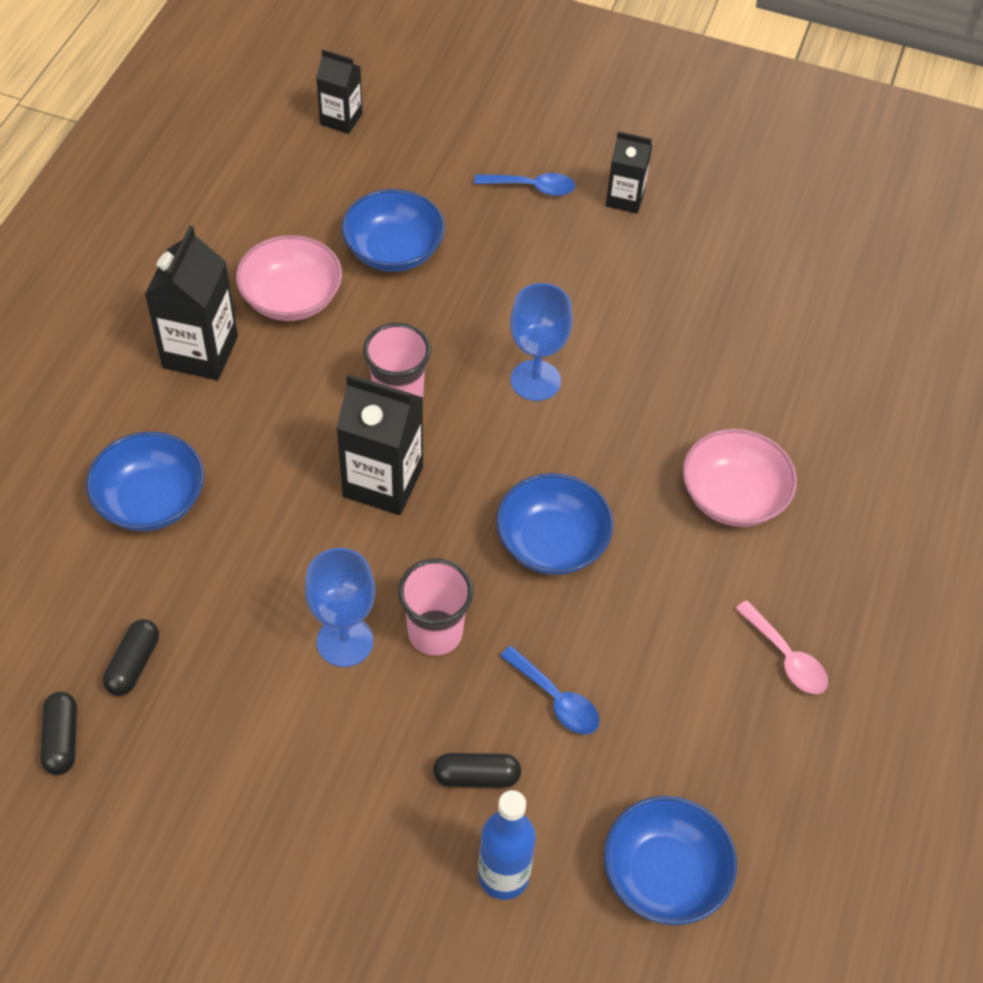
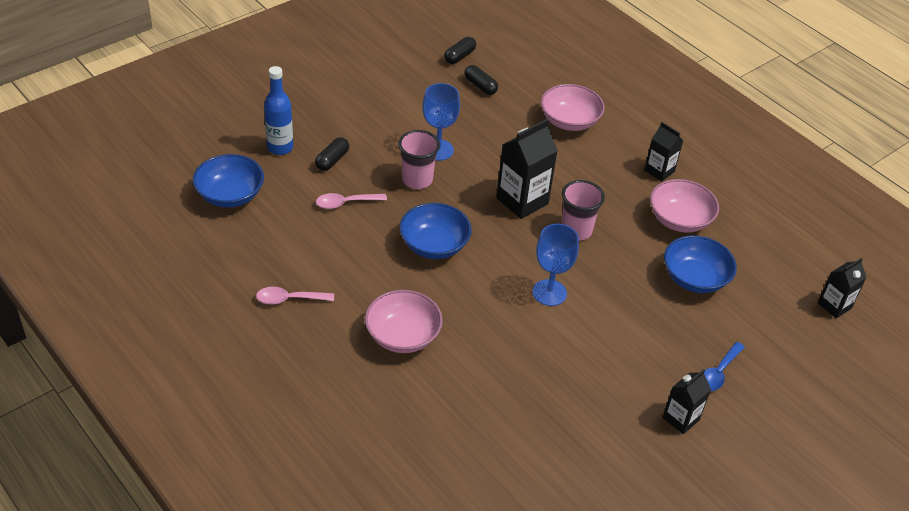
camera: 120 degrees right, 10 degrees down
black capsule [40,692,77,775] -> black capsule turned 75 degrees counterclockwise [444,37,476,64]
blue bowl [86,432,204,531] -> pink bowl [541,84,605,131]
black carton [145,226,238,380] -> black carton [644,122,683,182], size x0.61
blue spoon [500,646,600,735] -> pink spoon [316,193,387,209]

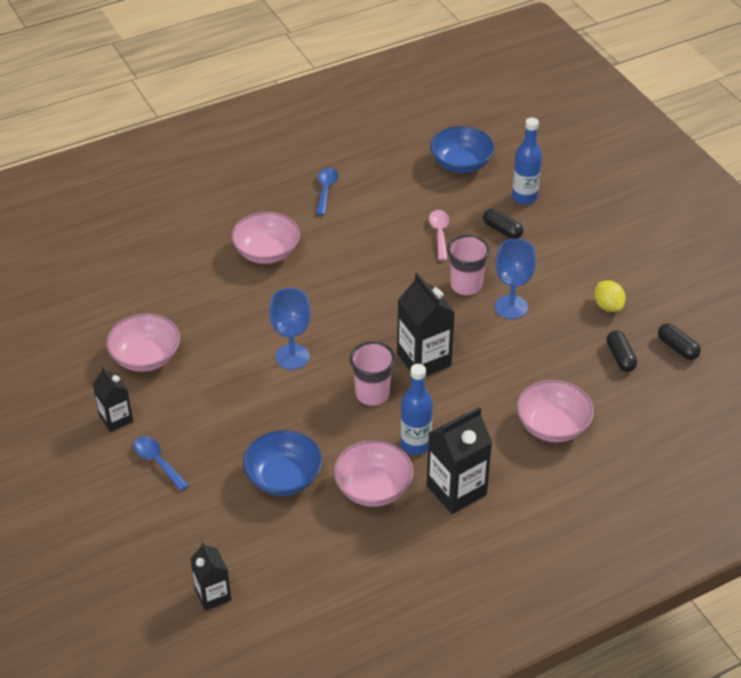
camera: 105 degrees right, 0 degrees up
pink spoon [256,287,334,305] -> blue spoon [316,168,338,215]
blue bowl [399,203,472,259] -> none
black capsule [464,65,498,95] -> black capsule turned 75 degrees counterclockwise [607,330,637,372]
black carton [644,122,683,182] -> black carton [427,407,492,514], size x1.64
none -> pink bowl [106,314,180,372]
none -> blue bottle [401,364,433,455]
none -> yellow lemon [594,281,626,312]

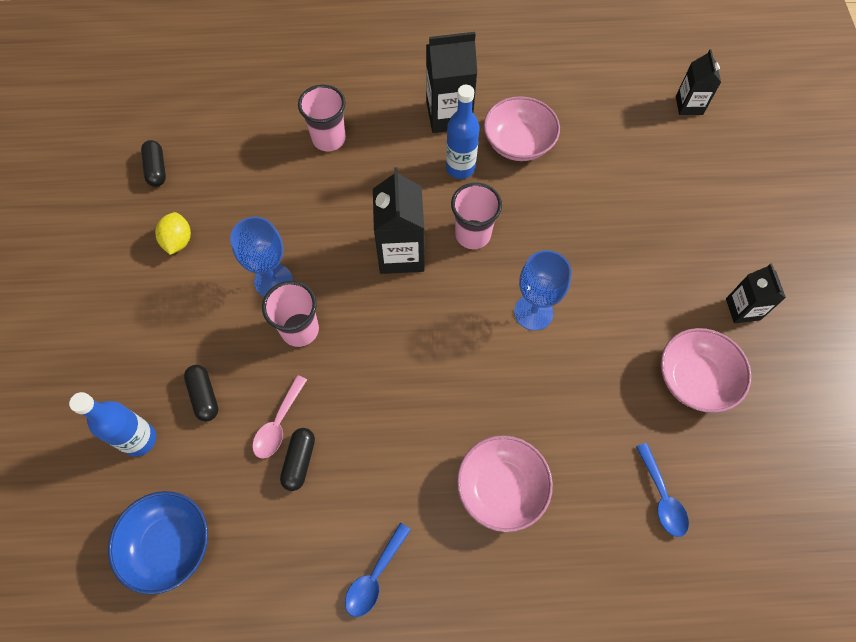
camera: 155 degrees left, 20 degrees up
blue spoon [134,436,189,491] -> blue spoon moved to [636,443,689,537]
blue bowl [243,430,322,496] -> none
pink bowl [517,380,594,442] -> pink cup [298,85,346,152]
black capsule [607,330,637,372] -> black capsule moved to [280,428,315,491]

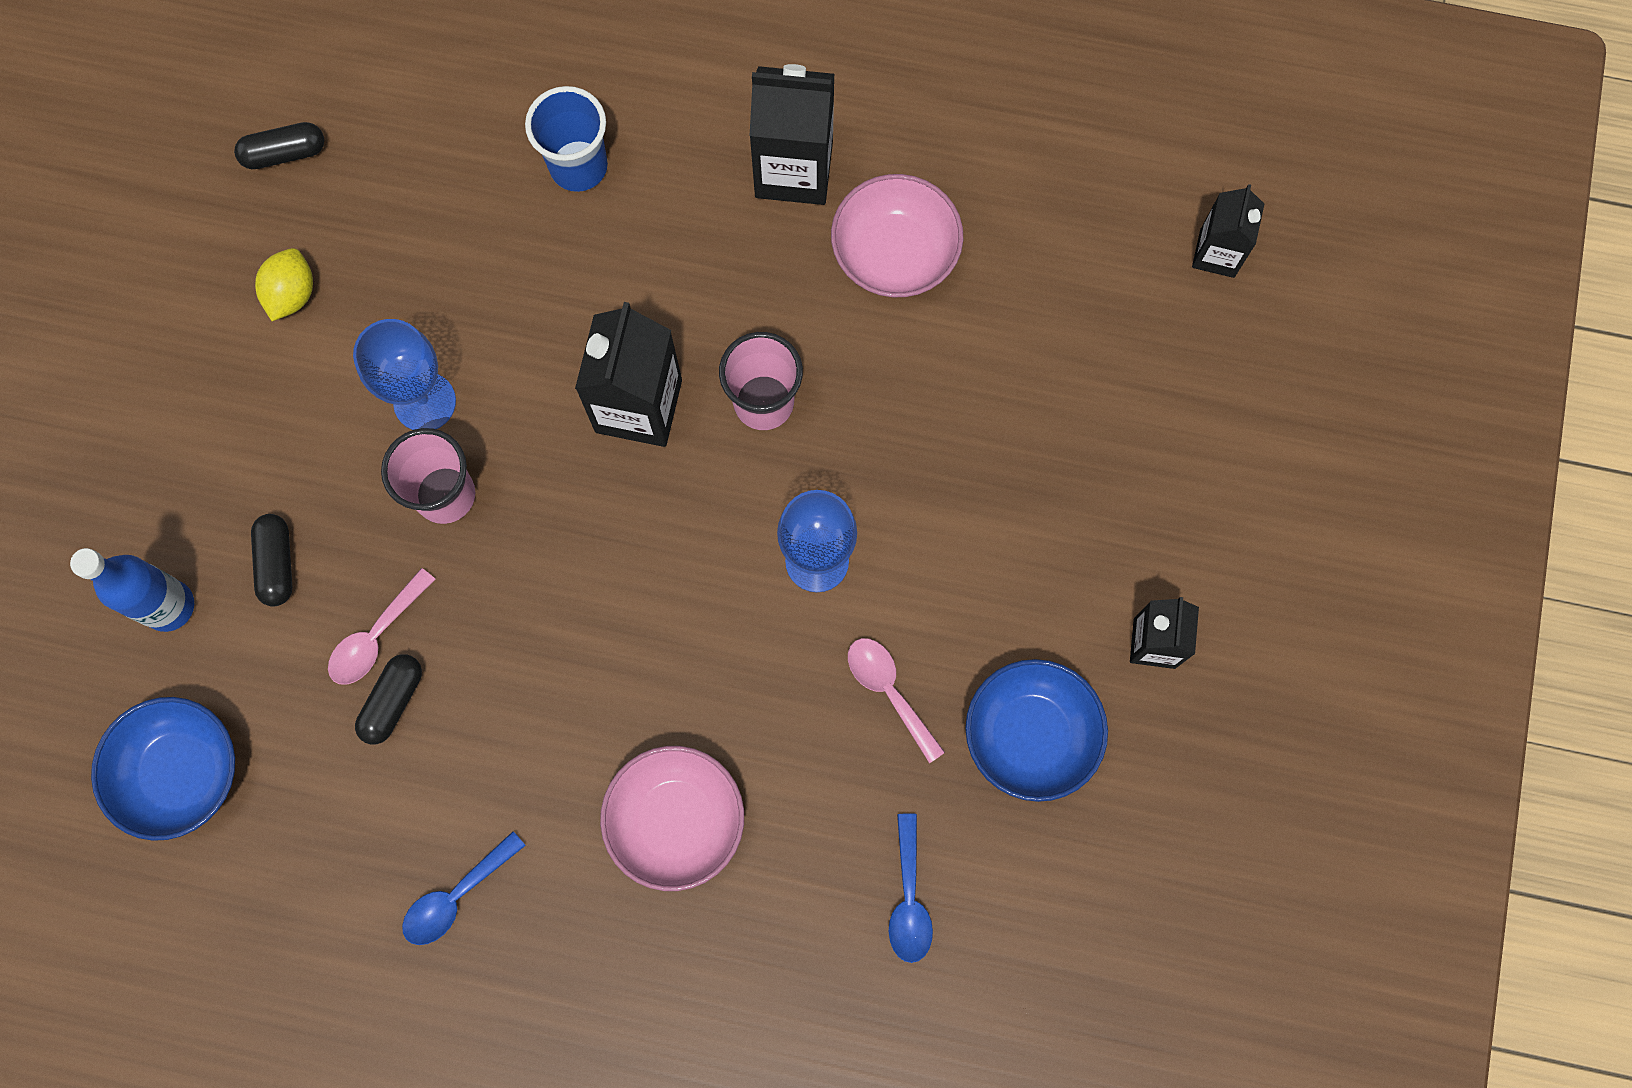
camera: 15 degrees right, 10 degrees up
black capsule [141,140,166,187] -> black capsule turned 75 degrees clockwise [234,122,324,169]
pink cup [298,85,346,152] -> blue cup [525,86,608,192]
blue bottle [446,85,480,179] -> none
pink bowl [661,328,752,413] -> blue bowl [965,659,1108,802]
none -> pink spoon [848,638,945,763]

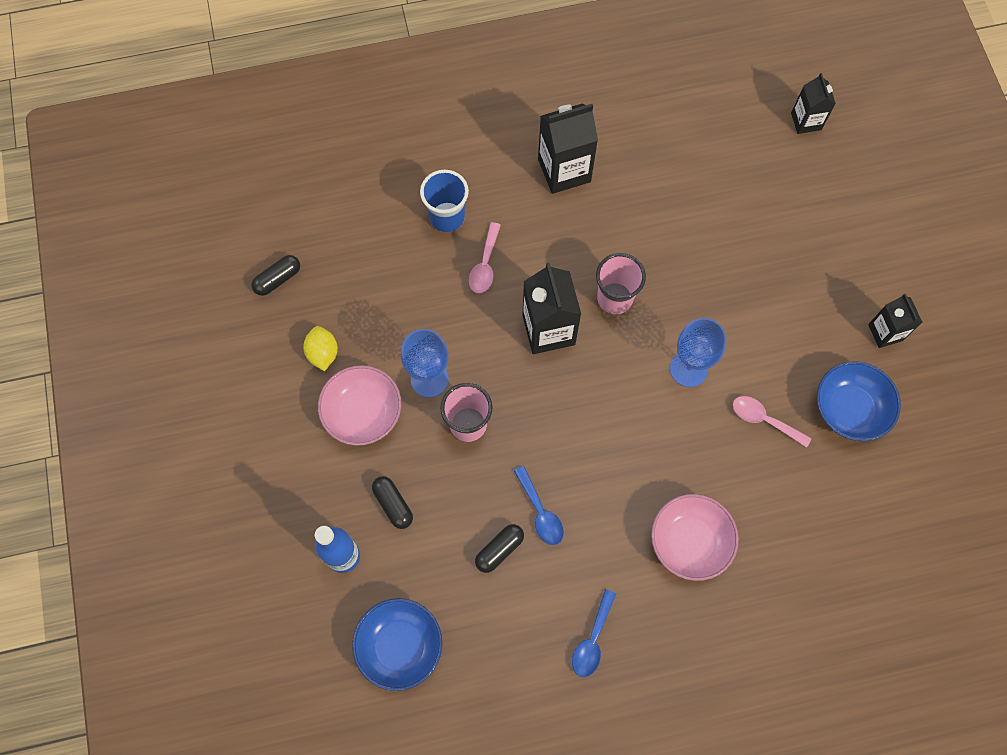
camera: 25 degrees left, 5 degrees down
pink spoon [328,568,435,685] -> pink spoon moved to [469,222,501,293]
black capsule [355,654,422,744] -> black capsule turned 45 degrees clockwise [475,524,524,573]
pink bowl [831,174,963,297] -> pink bowl moved to [318,365,402,446]
blue spoon [888,813,933,963] -> blue spoon moved to [514,466,564,545]

